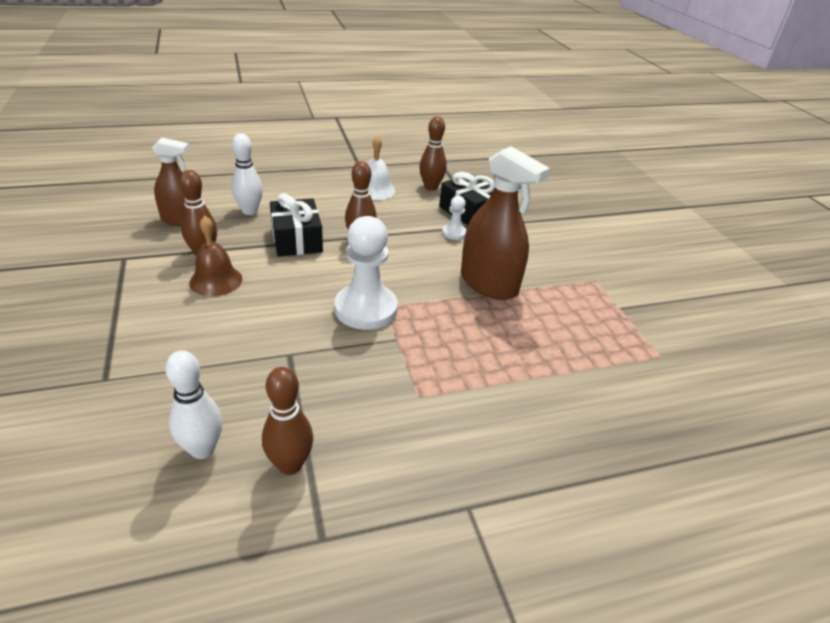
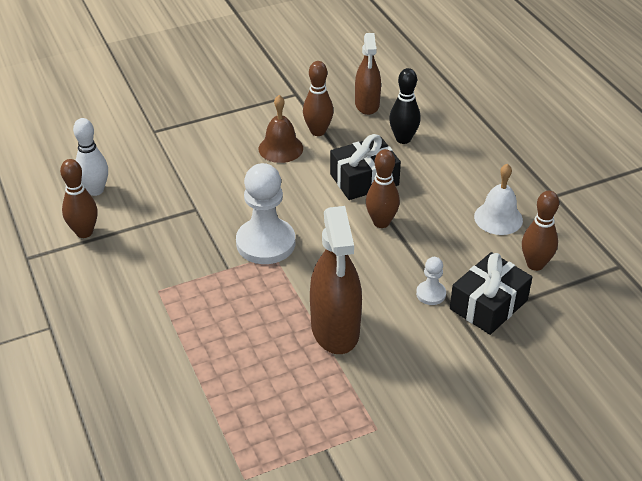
camera: 85 degrees right, 5 degrees up
white bowling pin [231,133,263,215] -> black bowling pin [389,68,421,144]
brown spray bottle [461,146,550,300] -> brown spray bottle turned 45 degrees counterclockwise [310,206,362,354]

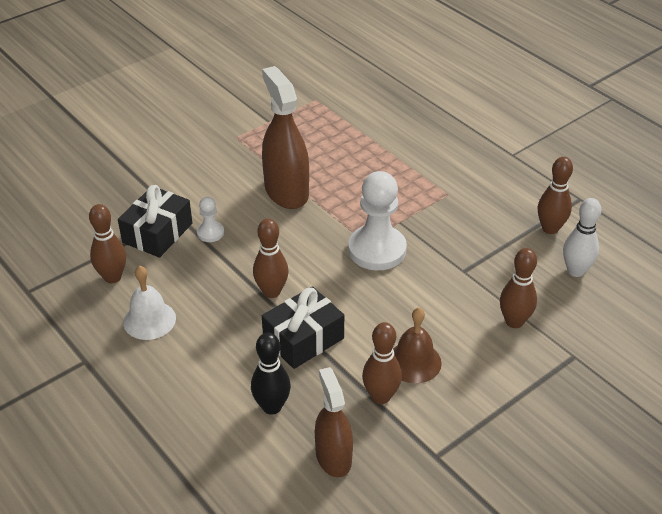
camera: 165 degrees right, 0 degrees up
none -> brown bowling pin [500,248,537,328]

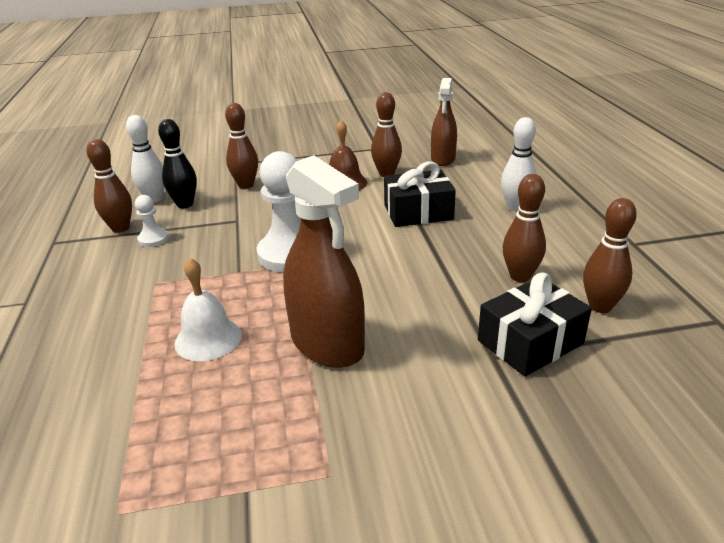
camera: 150 degrees left, 10 degrees down
white bell [123,266,176,340] -> white bell moved to [175,258,242,361]
white pawn [197,197,224,242] -> white pawn moved to [135,195,169,247]
black bowling pin [251,332,291,415] -> black bowling pin moved to [158,119,197,208]
brown bowling pin [253,219,289,298] -> brown bowling pin moved to [503,174,546,282]
brown spray bottle [262,66,309,209] -> brown spray bottle turned 45 degrees counterclockwise [283,155,365,368]
none -> white bowling pin [501,117,536,211]

